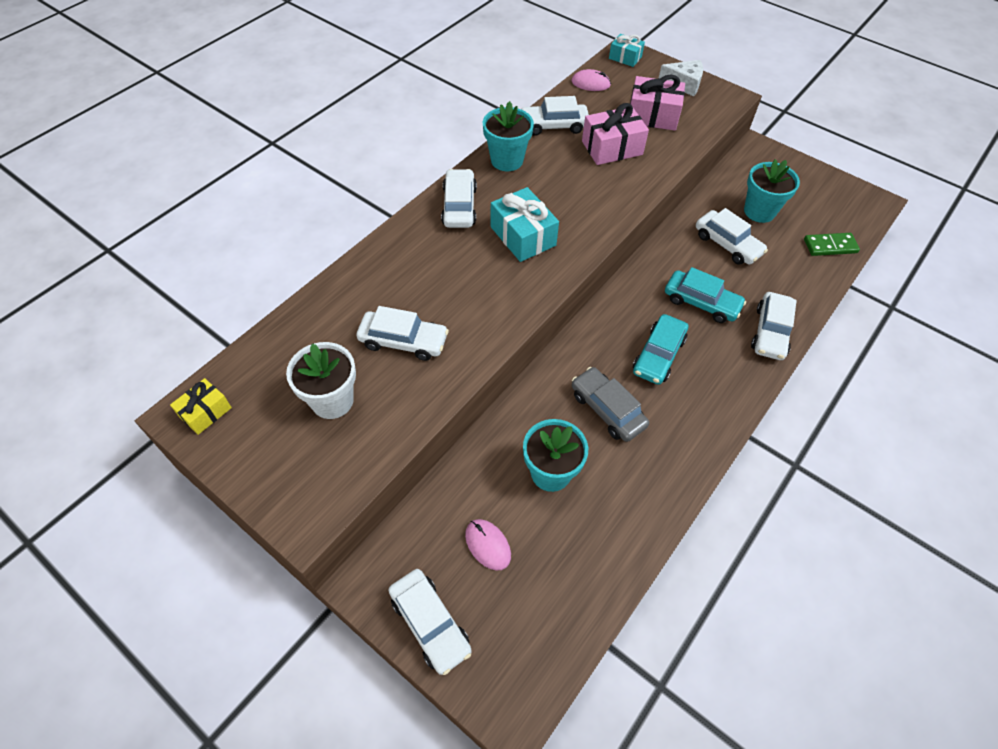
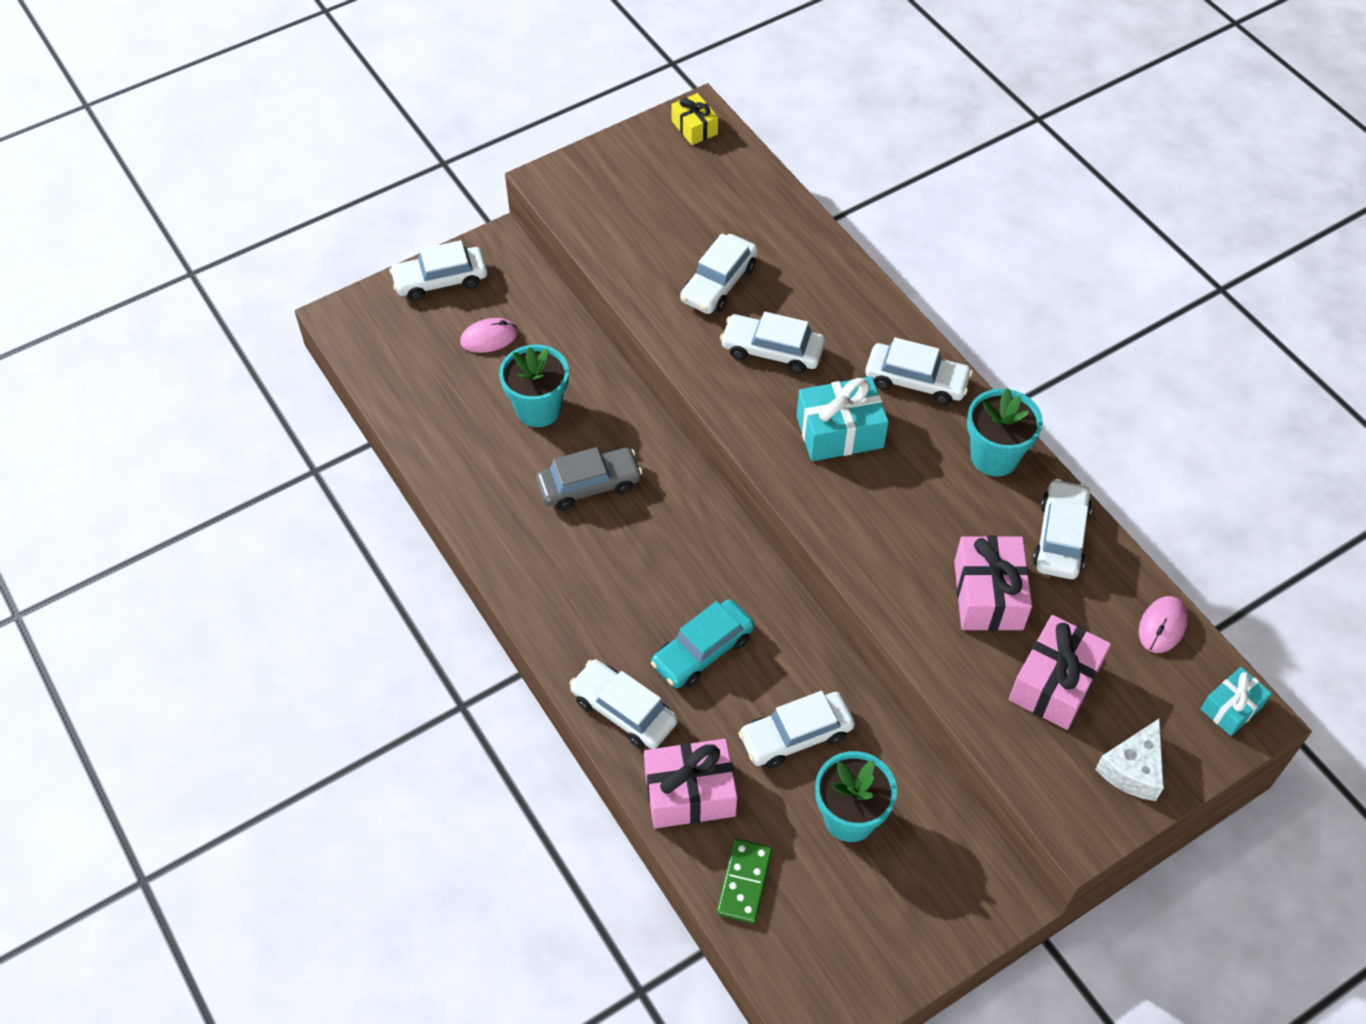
camera: 110 degrees right, 0 degrees up
white flower pot [286,342,356,419] -> none
turquoise car [633,314,688,385] -> none
none -> pink gift [644,739,737,828]
none -> white car [720,312,825,374]

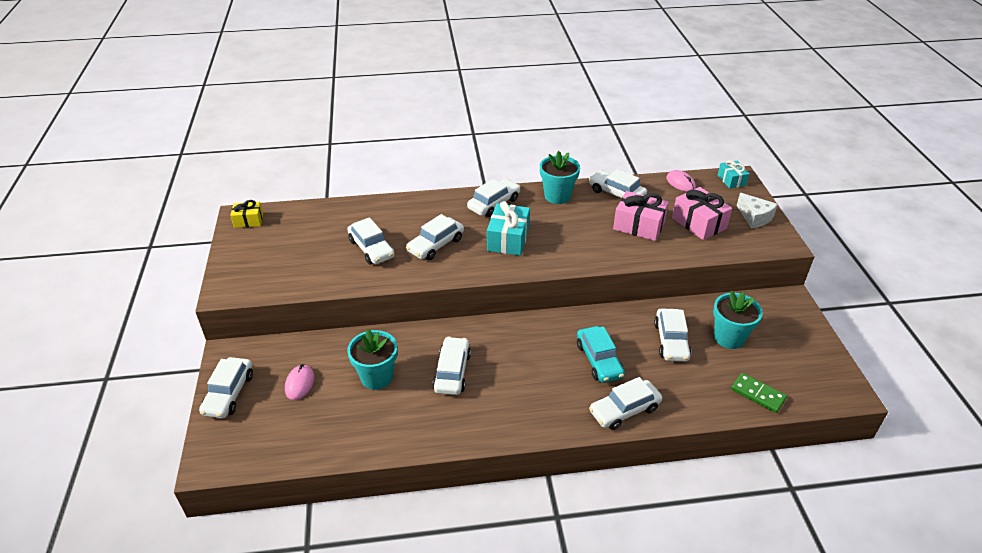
camera: 65 degrees left, 15 degrees down
grey car [536,447,643,511] -> white car [433,336,471,395]
pink gift [644,739,737,828] -> none

